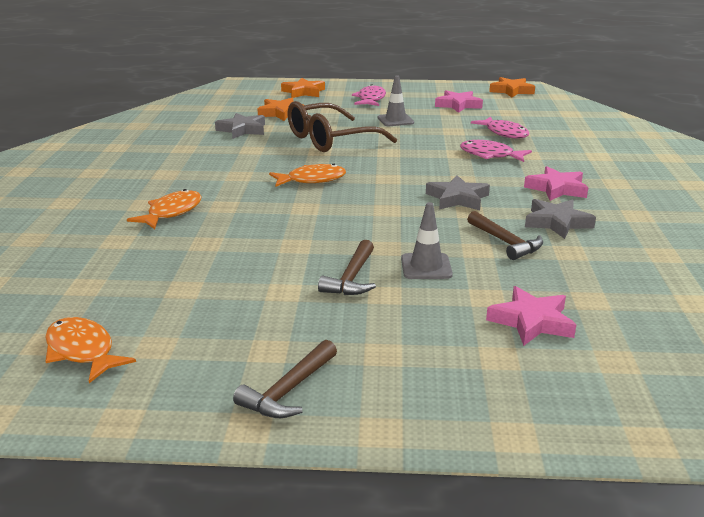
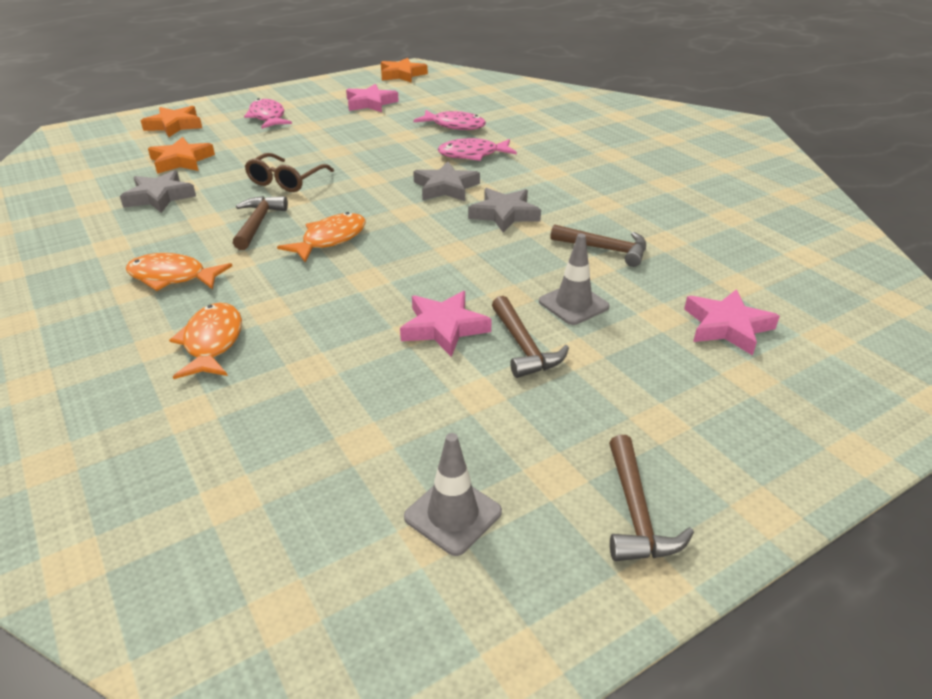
camera: 35 degrees left, 10 degrees up
orange fish [46,317,136,383] -> orange fish moved to [126,253,232,291]
brown glasses [287,101,397,152] -> brown glasses [245,153,334,192], size x0.60
grey traffic cone [378,75,414,126] -> grey traffic cone moved to [404,433,502,556]
pink star [524,166,588,201] -> pink star moved to [400,291,492,357]
grey star [525,199,596,239] -> grey star moved to [413,162,480,201]
none -> brown hammer [233,196,288,250]

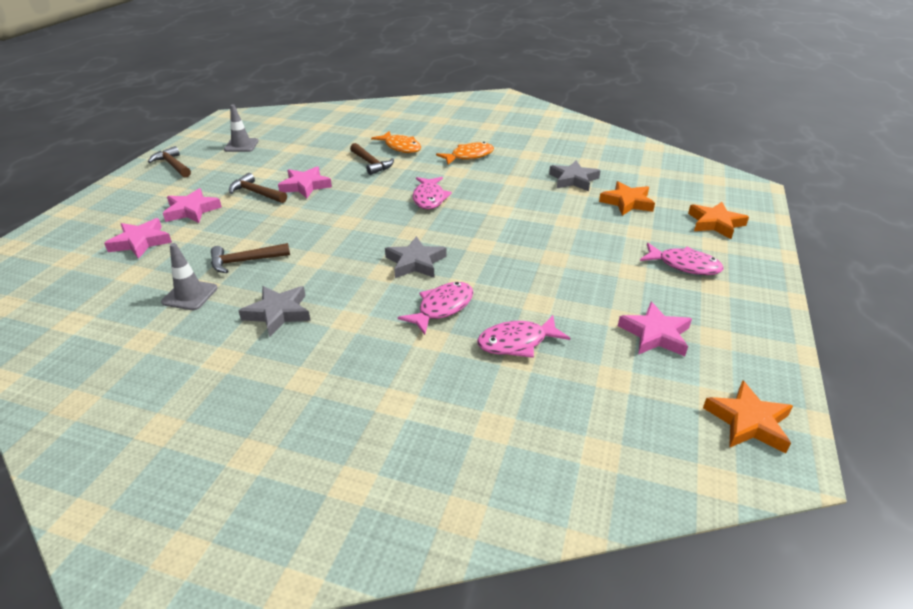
camera: 140 degrees right, 0 degrees up
brown hammer [233,196,288,250] -> brown hammer moved to [350,143,394,175]
brown glasses [245,153,334,192] -> none
orange fish [277,212,366,262] -> pink fish [413,177,452,209]
grey star [468,188,541,233] -> grey star moved to [239,286,311,337]
grey traffic cone [539,234,610,325] -> grey traffic cone moved to [161,243,218,310]
none -> pink star [163,188,222,223]

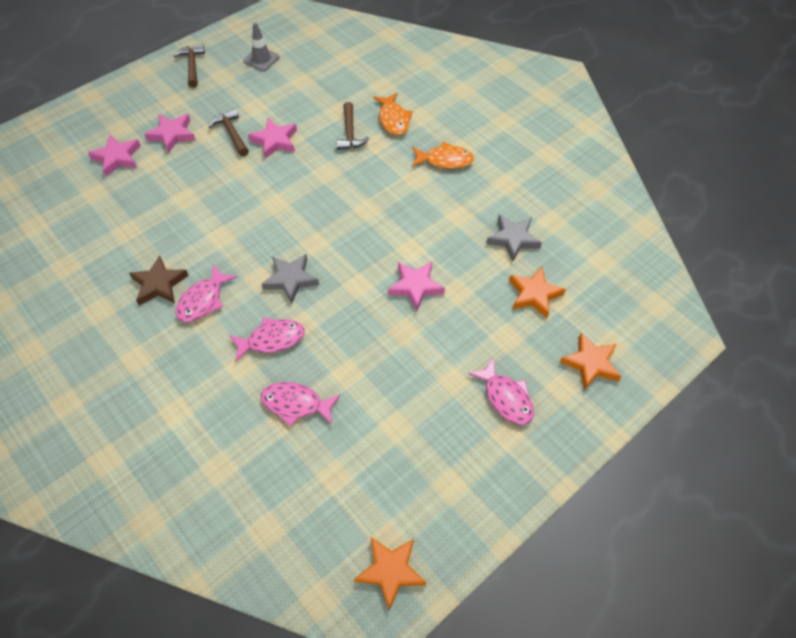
camera: 30 degrees right, 20 degrees up
grey traffic cone [161,243,218,310] -> none
brown hammer [211,243,290,273] -> none
grey star [239,286,311,337] -> brown star [129,255,189,305]
pink fish [413,177,452,209] -> pink fish moved to [175,265,237,322]
pink star [618,302,692,356] -> pink star moved to [388,262,445,311]

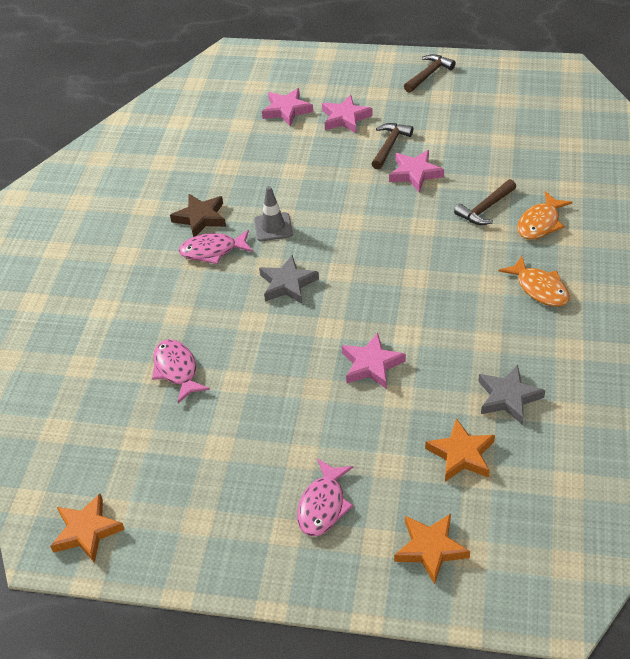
camera: 55 degrees right, 10 degrees down
pink fish [229,318,305,363] -> none
grey traffic cone [243,22,280,71] -> grey traffic cone moved to [254,186,293,241]

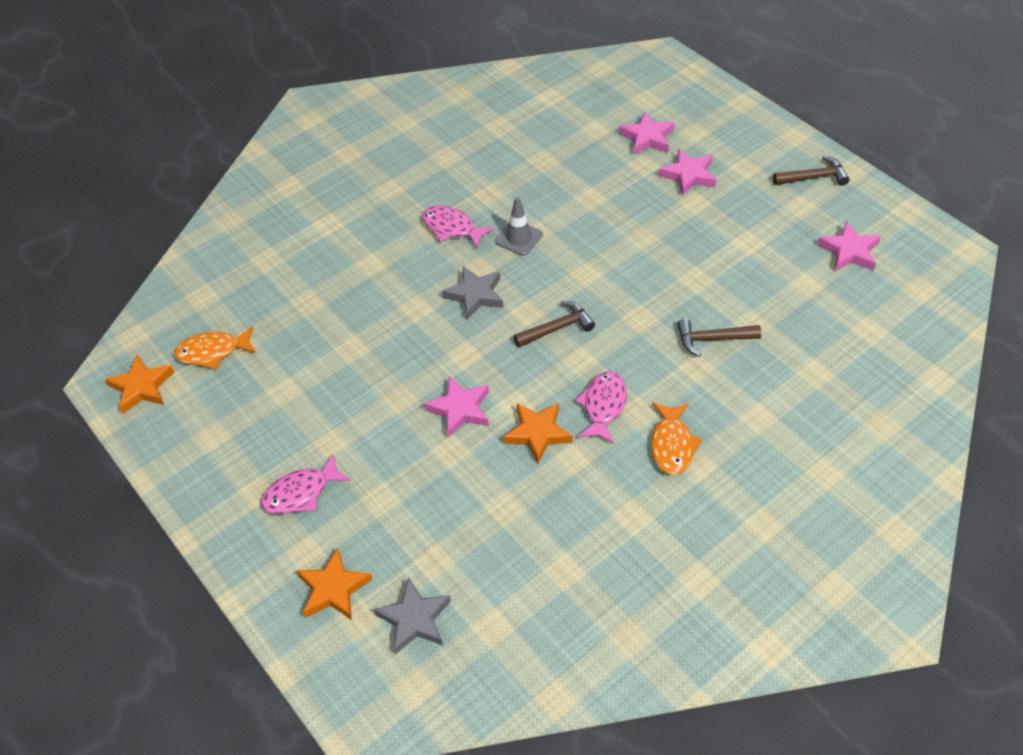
camera: 40 degrees right, 5 degrees up
pink fish [152,339,210,403] -> pink fish moved to [575,371,627,444]
brown star [170,194,226,237] -> none
brown hammer [372,123,413,170] -> brown hammer moved to [514,301,595,347]
pink star [389,150,444,192] -> pink star moved to [817,221,881,271]
orange star [425,418,495,481] -> orange star moved to [503,403,573,464]
grey star [478,364,545,424] -> grey star moved to [374,577,451,654]
orange fish [517,191,572,240] -> orange fish moved to [174,326,256,369]

